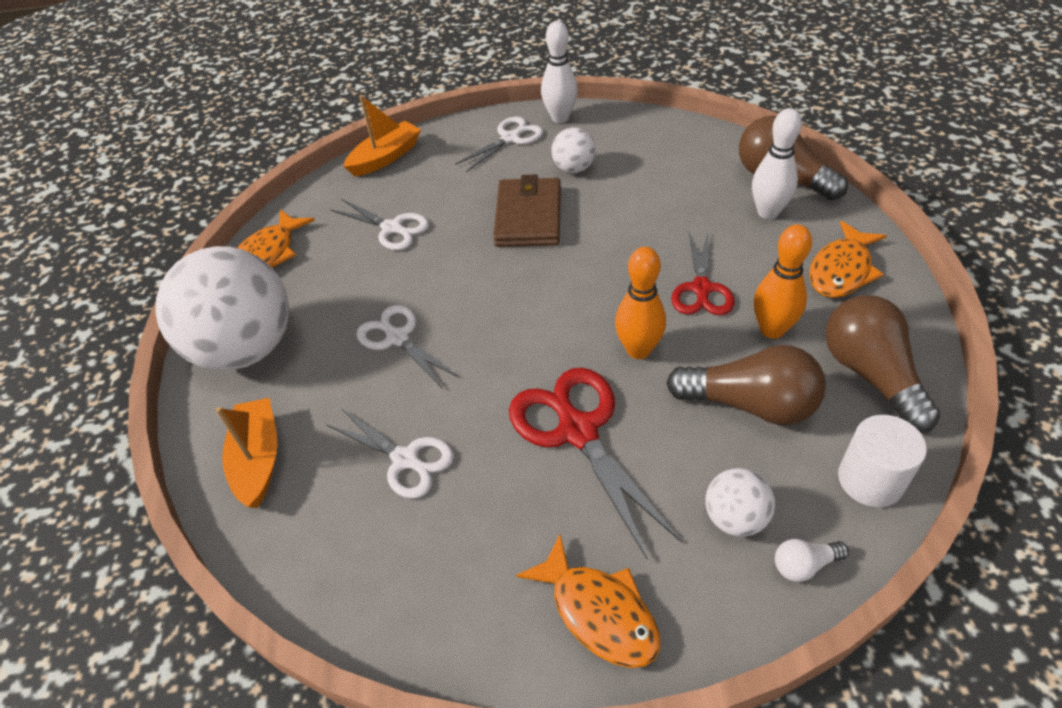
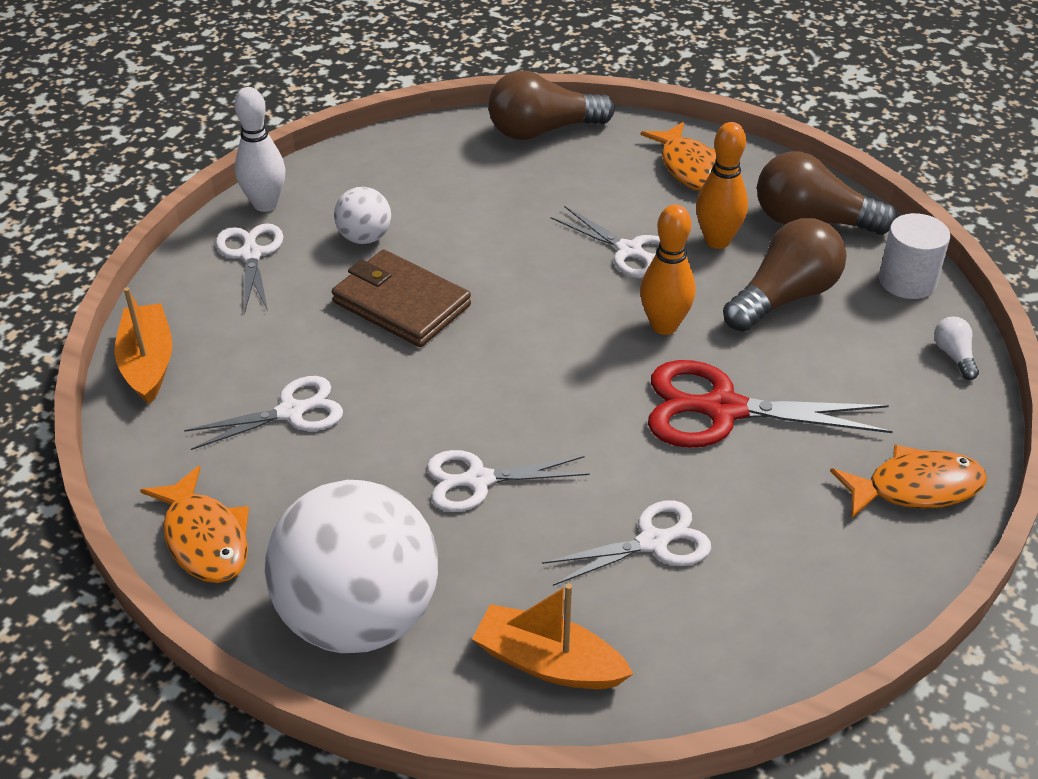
camera: 60 degrees left, 5 degrees down
red scissors [671,232,735,315] -> white scissors [551,206,660,278]
white ball [705,468,775,537] -> none
white bowling pin [752,108,802,219] -> none
white light bulb [775,539,849,582] -> white light bulb turned 150 degrees clockwise [934,317,979,380]

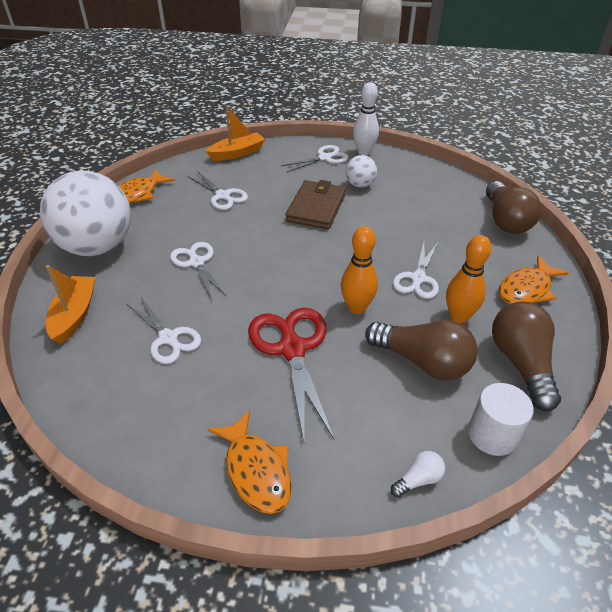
camera: 70 degrees right, 0 degrees up
brown light bulb [488,71,615,140] -> brown light bulb turned 150 degrees counterclockwise [486,181,542,234]

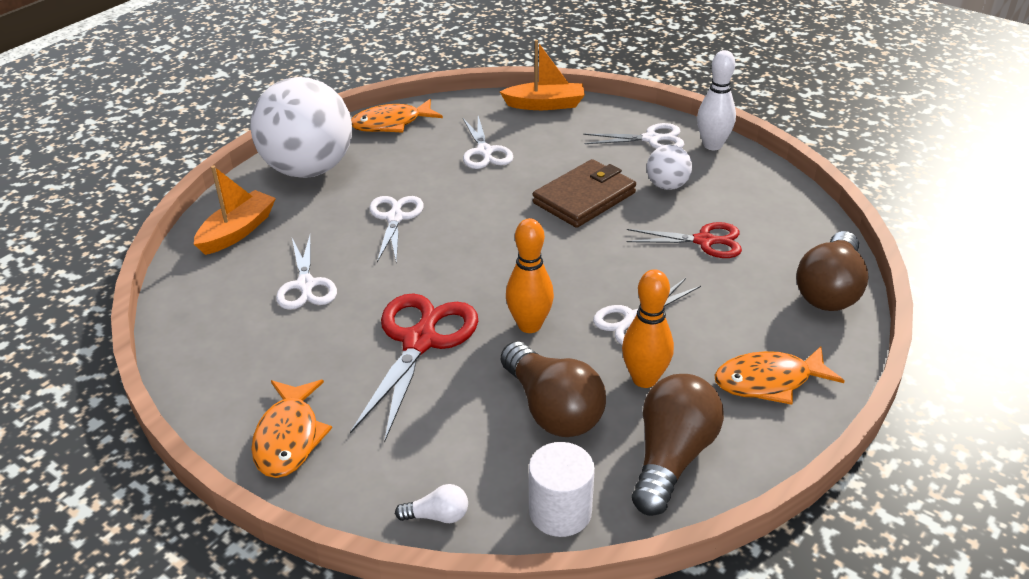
camera: 30 degrees right, 5 degrees down
none -> red scissors [626,222,742,258]

